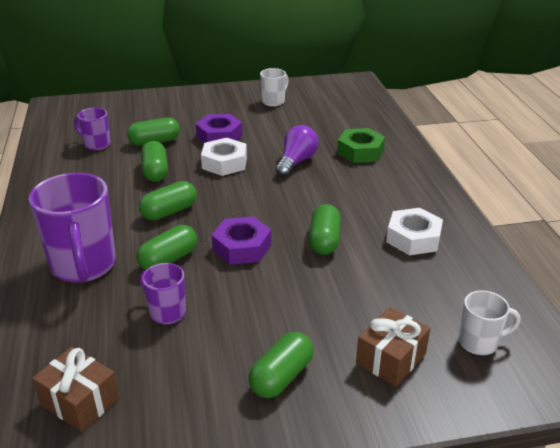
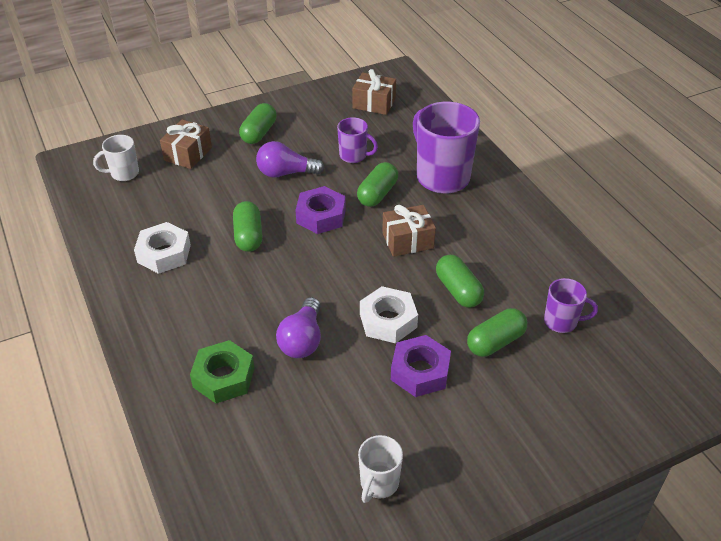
camera: 165 degrees right, 10 degrees up
green capsule [139,181,197,220] -> brown gift [382,205,436,257]
none -> purple light bulb [256,141,324,178]

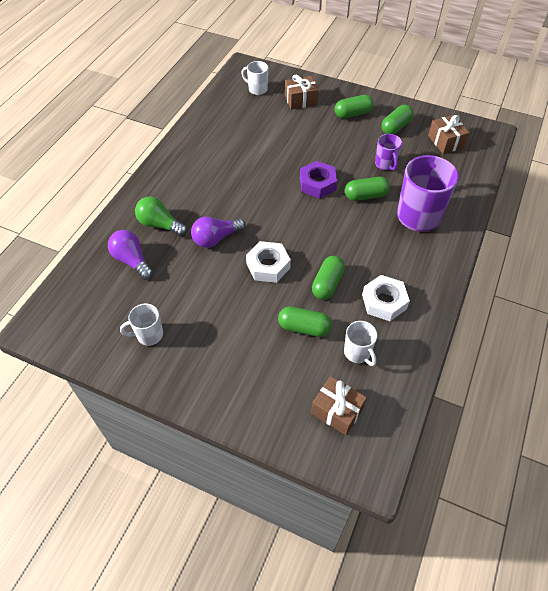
camera: 50 degrees right, 10 degrees up
white nut [134,222,191,274] -> white nut moved to [362,275,410,321]
green nut [190,340,254,403] -> green light bulb [135,196,187,237]
green capsule [233,201,263,252] -> green capsule moved to [381,105,414,134]
purple light bulb [256,141,324,178] -> purple light bulb moved to [108,230,153,280]
brown gift [382,205,436,257] -> brown gift moved to [311,376,367,435]
purple nut [391,335,451,397] -> none
purple mug [544,278,598,333] -> white mug [344,321,377,366]

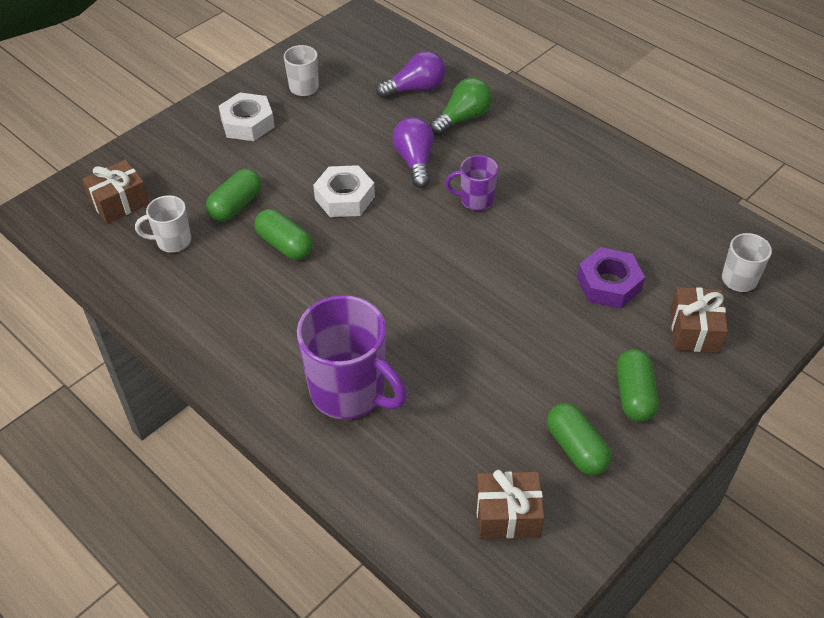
camera: 110 degrees right, 5 degrees down
purple nut [300,161,337,198] -> purple nut moved to [577,247,645,309]
green capsule [345,177,390,201] -> none
white nut [362,275,410,321] -> white nut moved to [219,92,275,141]
purple mug [375,134,402,171] -> purple mug moved to [445,155,498,211]

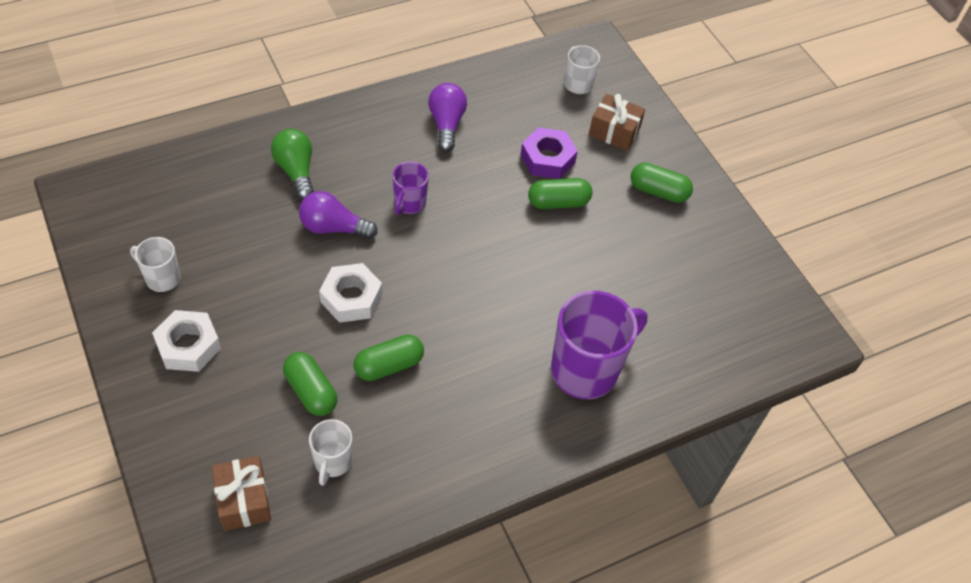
camera: 75 degrees left, 5 degrees up
purple light bulb [376,51,445,99] -> purple light bulb moved to [428,83,467,152]
brown gift [476,470,544,539] -> none
green capsule [547,403,612,476] -> green capsule moved to [528,178,592,209]

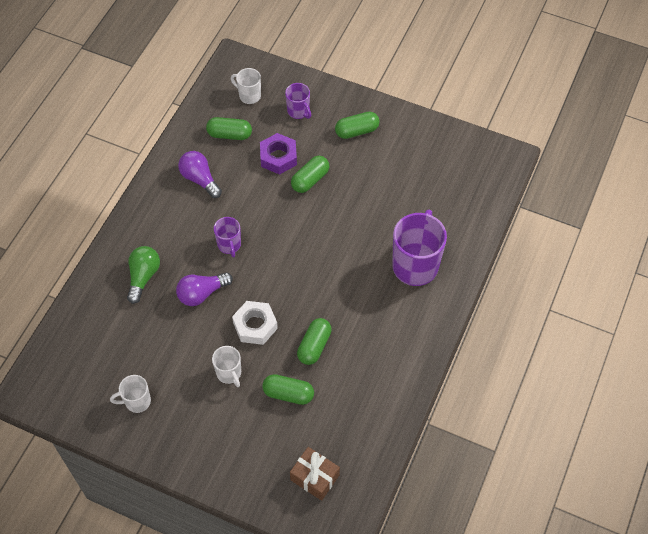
camera: 35 degrees left, 5 degrees up
white nut [152,310,221,372] -> none
green light bulb [271,129,314,200] -> green light bulb turned 75 degrees clockwise [127,246,160,304]
white mug [309,419,352,486] -> white mug moved to [212,346,241,387]
brown gift [589,94,645,151] -> purple mug [285,83,311,119]
none -> green capsule [206,117,252,140]

